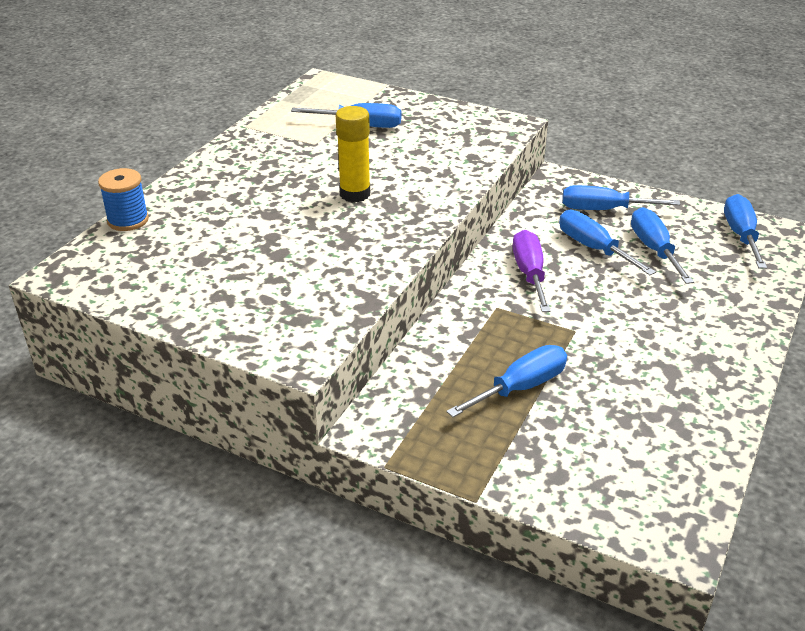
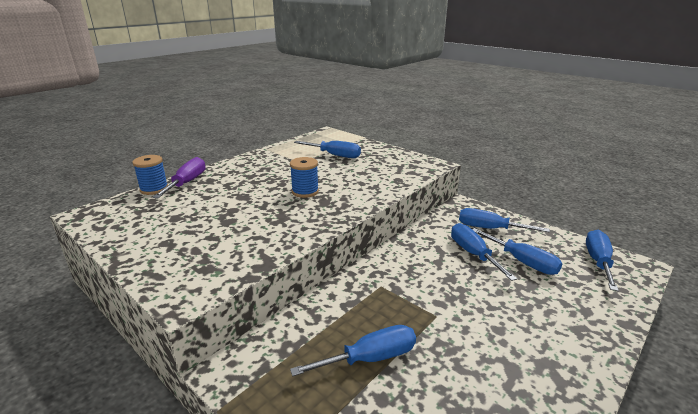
camera: 15 degrees right, 10 degrees down
yellow glue stick [336,106,370,202] -> blue spool [290,157,319,198]
purple screwdriver [513,230,551,312] -> purple screwdriver moved to [152,157,206,198]
blue screwdriver [631,207,694,284] -> blue screwdriver turned 135 degrees clockwise [472,228,562,275]

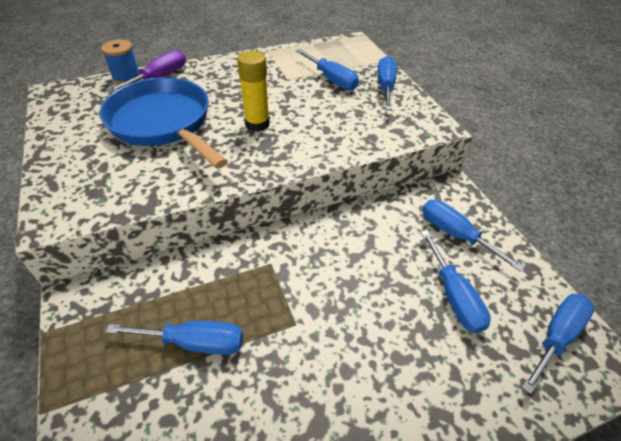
camera: 25 degrees right, 20 degrees up
blue spool [290,157,319,198] -> yellow glue stick [237,51,270,132]
blue screwdriver [451,223,517,281] -> blue screwdriver moved to [378,56,397,110]
none -> blue pan [100,77,228,169]

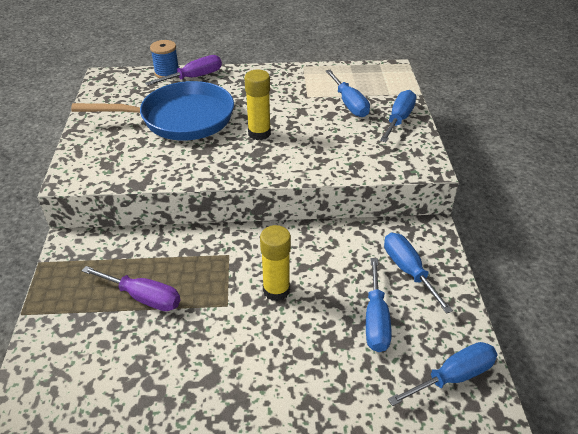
camera: 20 degrees right, 5 degrees down
blue pan [100,77,228,169] -> blue pan turned 105 degrees clockwise [71,81,234,141]
blue screwdriver [106,321,243,355] -> purple screwdriver [82,266,181,311]
none -> yellow glue stick [260,225,291,301]

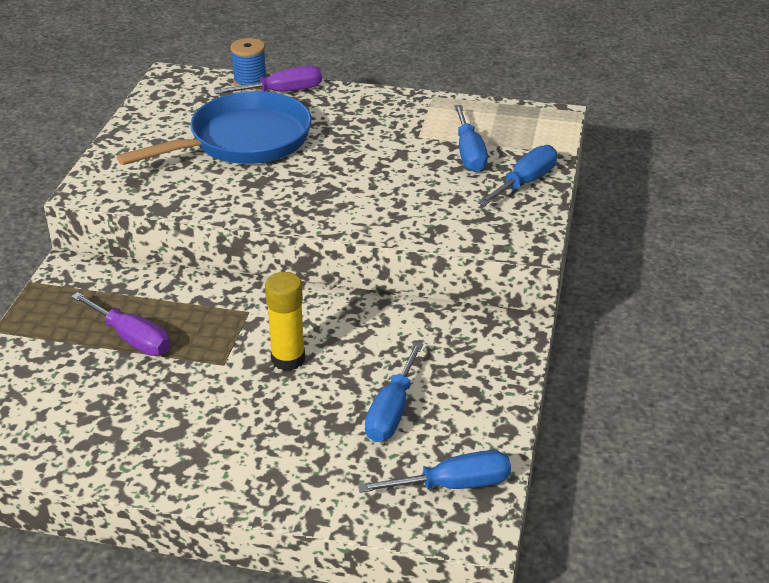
camera: 15 degrees right, 5 degrees down
blue pan [71,81,234,141] -> blue pan turned 45 degrees counterclockwise [116,91,312,165]
yellow glue stick [245,70,271,140] -> none
blue screwdriver [384,233,453,314] -> none

